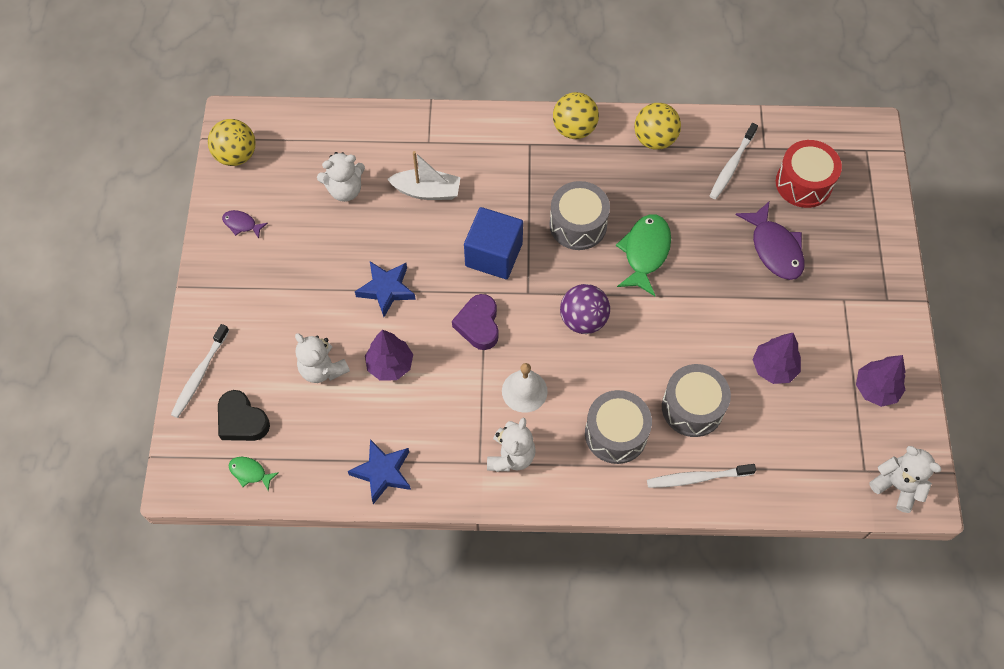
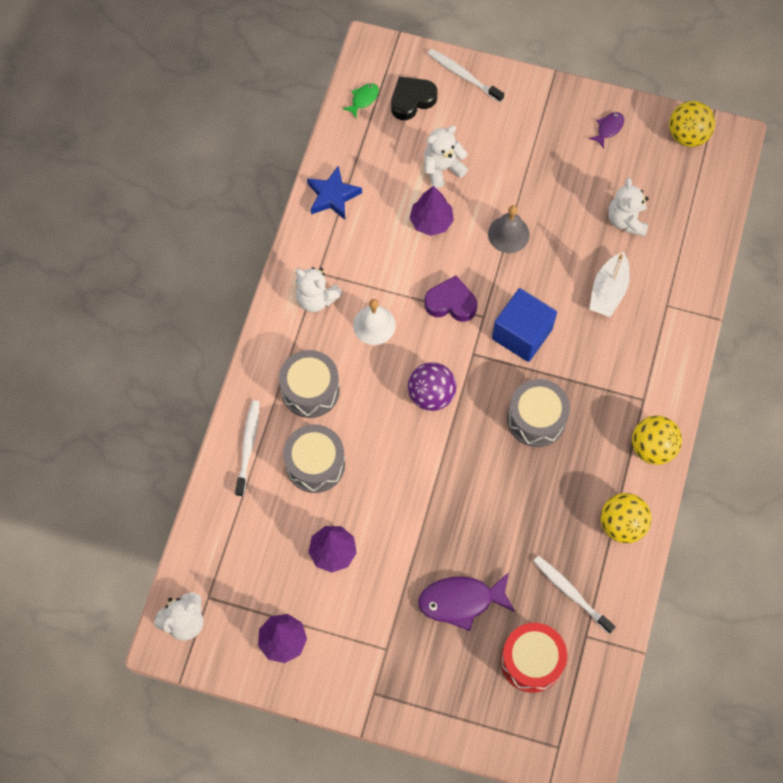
camera: 105 degrees right, 5 degrees up
blue star [355,262,416,317] -> grey bell [488,205,530,253]
green fish [616,214,671,296] -> none

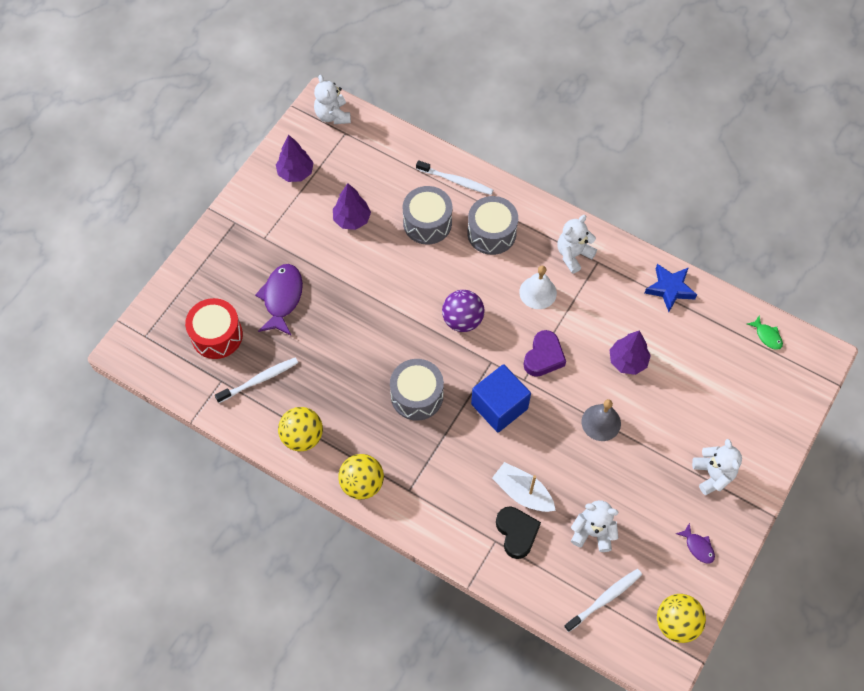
camera: 105 degrees right, 5 degrees down
black heart [391,77,437,120] -> black heart moved to [496,506,541,559]
white teddy bear [424,126,468,188] -> white teddy bear moved to [692,439,742,495]
white toothbrush [428,49,504,102] -> white toothbrush moved to [564,569,642,632]

